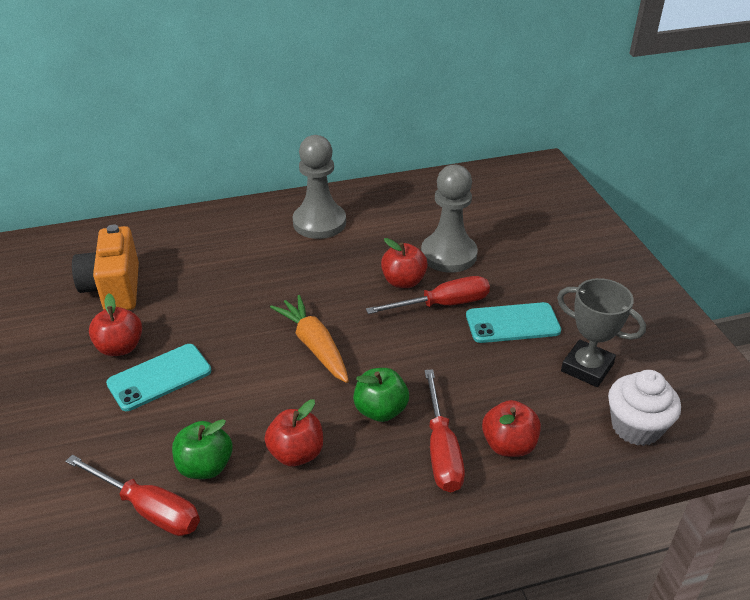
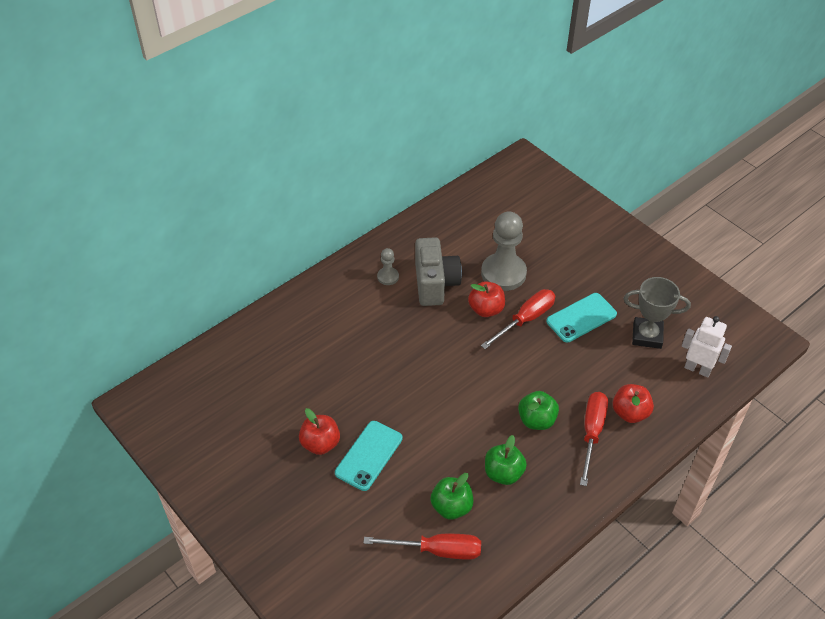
camera: 25 degrees left, 10 degrees up
orange camera [72,225,139,310] -> none
red apple [265,399,323,467] -> green apple [485,435,527,485]
orange carrot [270,295,349,383] -> none
grey pawn [293,135,346,239] -> grey pawn [377,248,399,285], size x0.48
red screwdriver [424,369,465,492] -> red screwdriver turned 135 degrees counterclockwise [580,392,608,486]
white cupcake [608,370,681,446] -> white robot [682,316,732,378]
none -> grey camera [415,237,462,306]

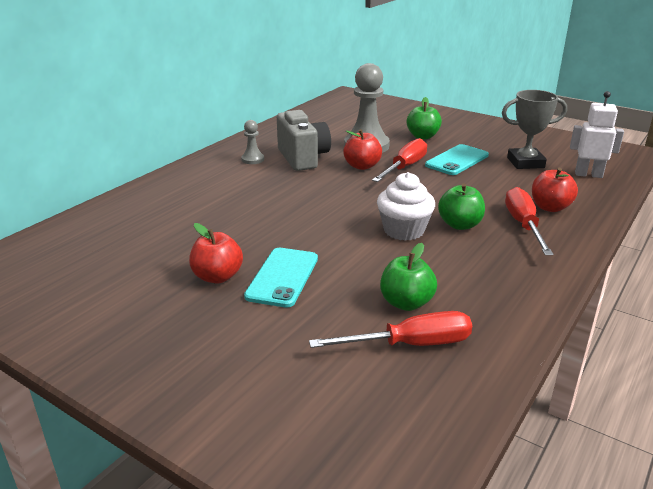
camera: 15 degrees left, 20 degrees down
green apple [485,435,527,485] -> green apple moved to [407,97,442,139]
none -> white cupcake [377,172,435,241]

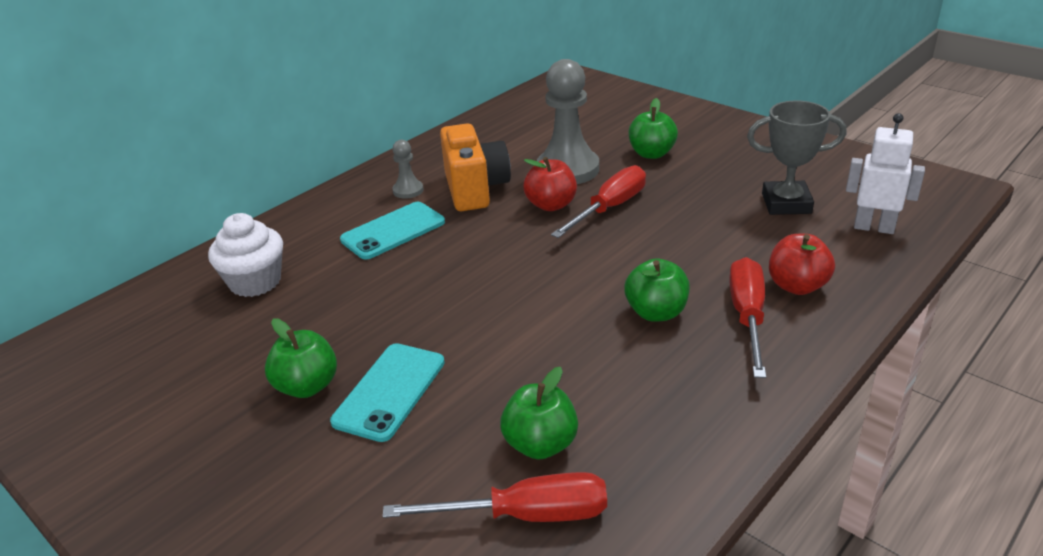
camera: 10 degrees right, 5 degrees up
red apple [189,223,243,284] -> green apple [265,318,337,398]
grey camera [277,110,331,171] -> orange camera [440,123,511,211]
white cupcake [377,172,435,241] -> white cupcake moved to [208,213,283,297]
turquoise phone [425,144,489,175] -> turquoise phone moved to [340,202,445,260]

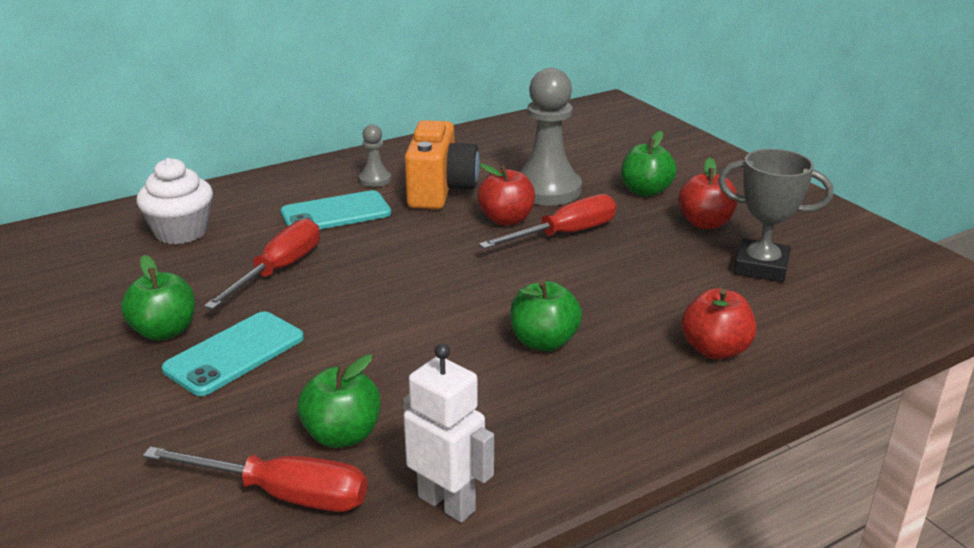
camera: 15 degrees right, 5 degrees down
red screwdriver [729,257,766,378] -> red screwdriver moved to [204,219,320,310]
white robot [846,113,925,234] -> white robot moved to [403,343,494,523]
none -> red apple [678,158,738,229]

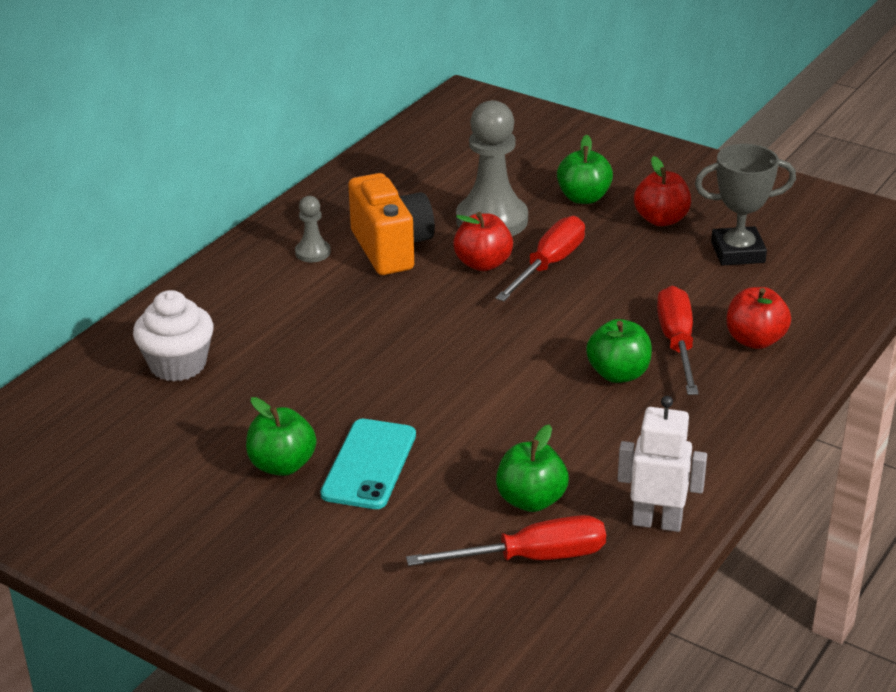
camera: 25 degrees left, 5 degrees up
red screwdriver [204,219,320,310] -> red screwdriver moved to [657,286,699,395]
turquoise phone [281,190,391,230] -> none

